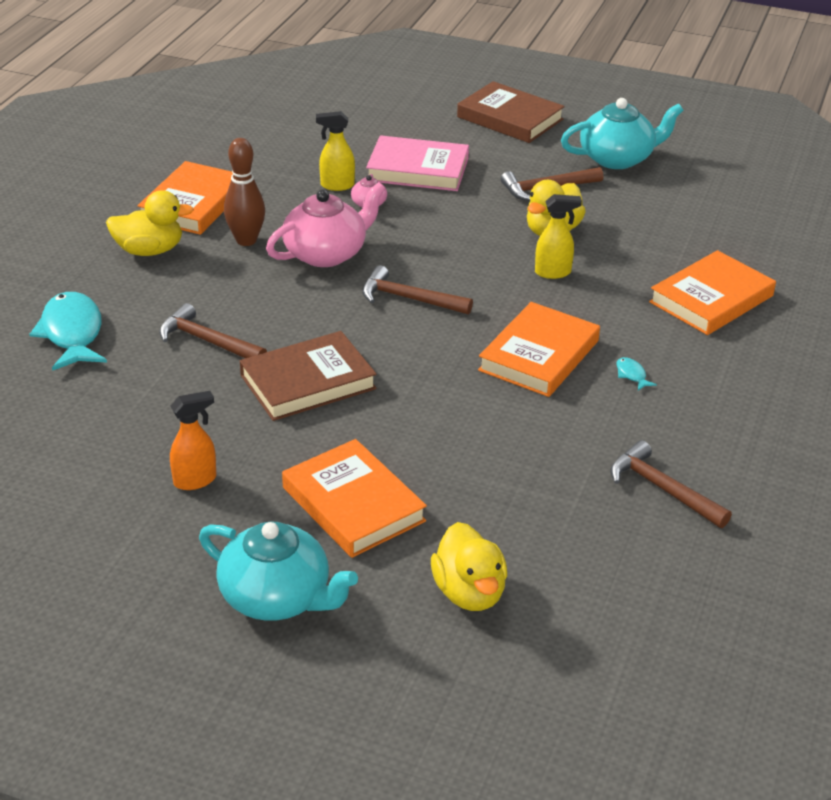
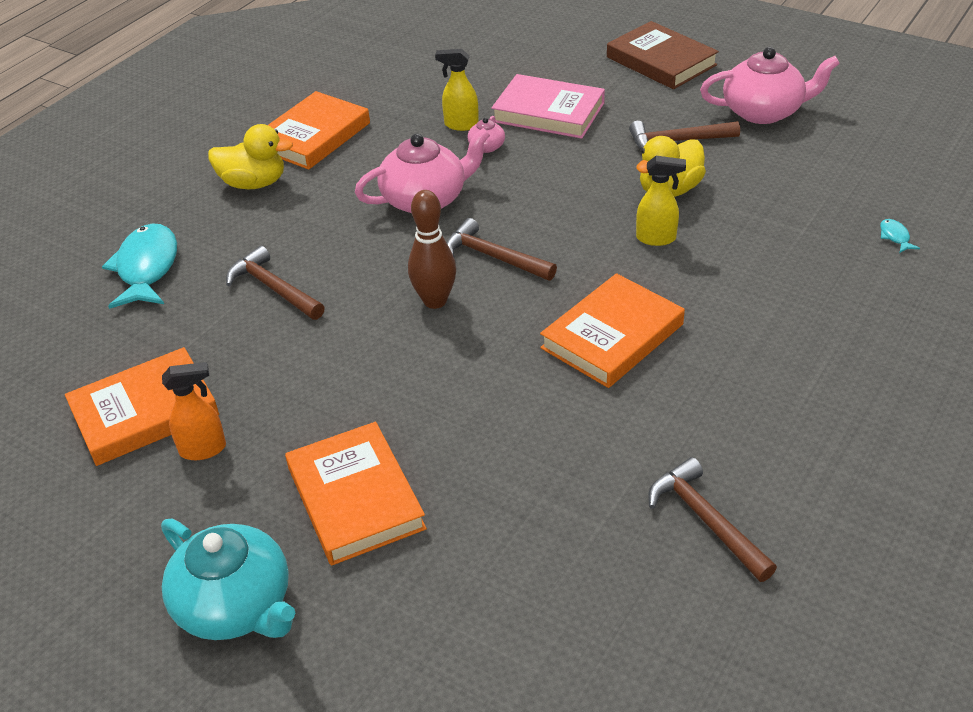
camera: 15 degrees right, 5 degrees up
brown bowling pin [224,138,265,246] -> brown bowling pin moved to [408,190,456,309]
brown book [240,331,377,421] -> none
yellow duck [431,522,507,611] -> none
turquoise teapot [561,98,683,169] -> pink teapot [700,47,840,124]
turquoise fish [616,357,657,391] -> turquoise fish moved to [880,219,920,253]
orange book [649,250,776,335] -> orange book moved to [65,347,219,466]

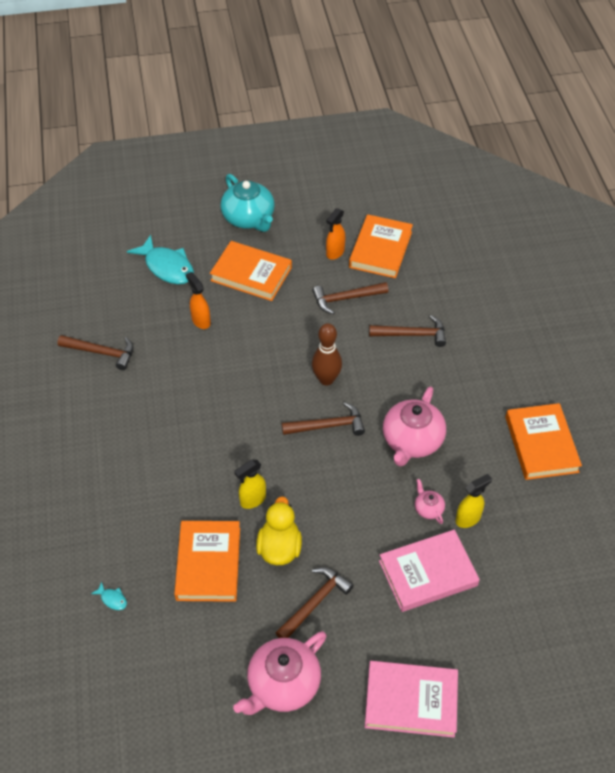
camera: 135 degrees right, 10 degrees up
turquoise fish [102,223,177,309] -> turquoise fish moved to [127,235,194,284]
turquoise teapot [161,519,295,640] -> turquoise teapot turned 120 degrees counterclockwise [220,174,275,232]
yellow duck [208,124,293,189] -> none
orange book [540,273,685,388] -> orange book moved to [174,521,240,602]
brown book [607,21,719,89] -> pink book [365,661,458,738]
none -> orange spray bottle [186,272,211,329]
none -> brown hammer [312,282,389,314]

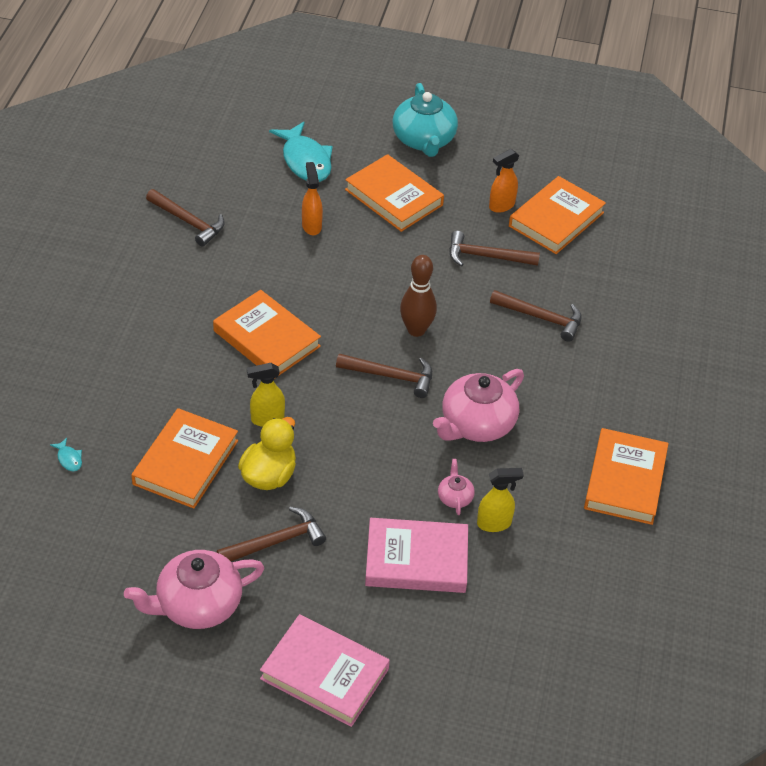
camera: 20 degrees right, 5 degrees down
none -> orange book [213,290,321,379]

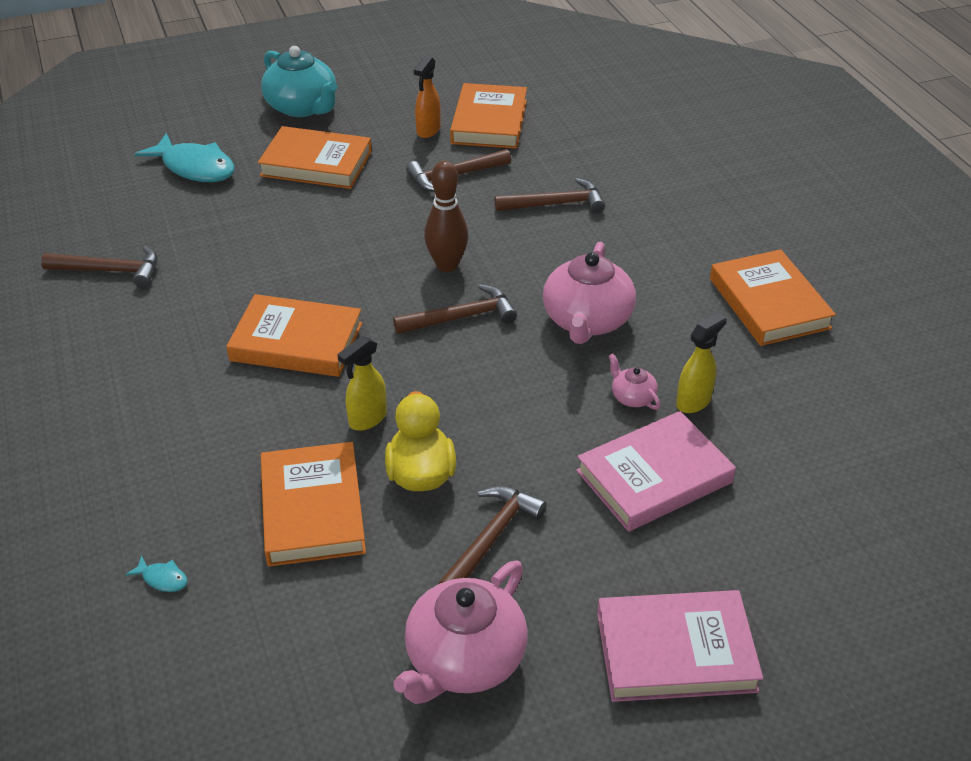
camera: 30 degrees left, 5 degrees down
orange spray bottle [302,162,323,235] -> none

